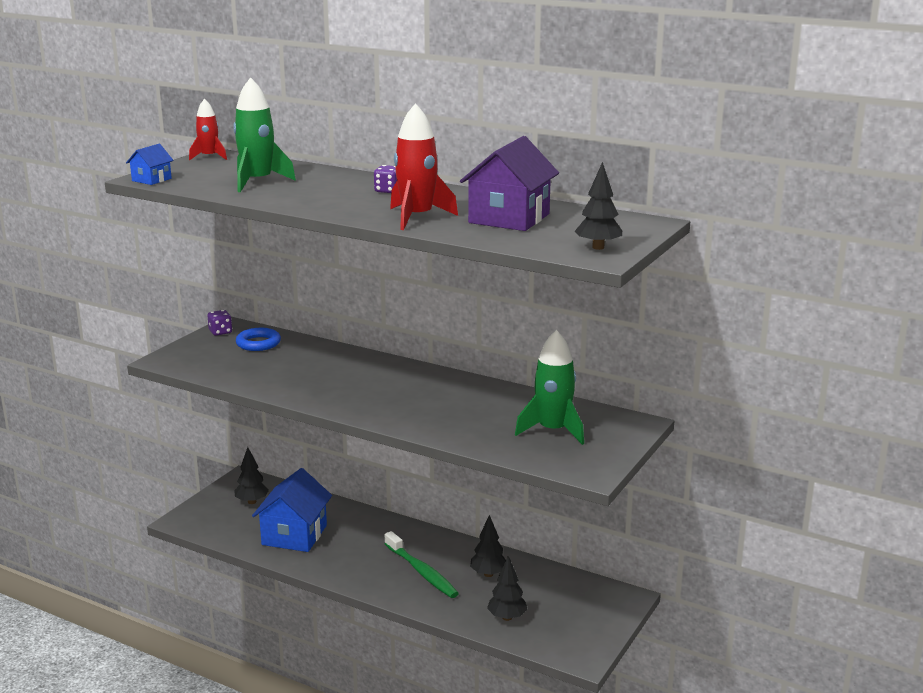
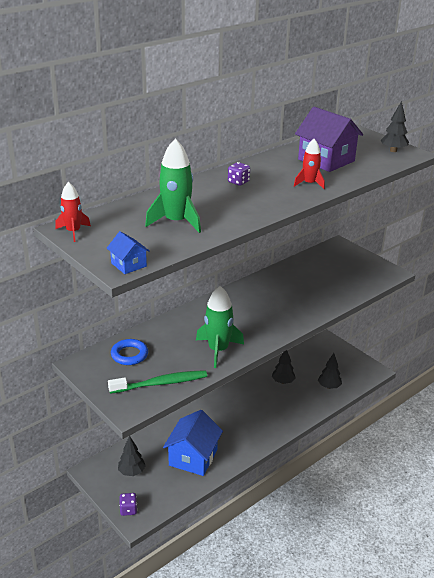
camera: 70 degrees left, 10 degrees up
purple dice [208,310,232,336] -> purple dice moved to [119,493,137,516]
blue house [252,468,332,552] -> blue house turned 75 degrees clockwise [163,410,223,476]
green toothbrush [384,531,459,598] -> green toothbrush moved to [108,370,207,394]
red rocket [390,103,458,230] -> red rocket [294,139,325,189], size x0.61
green rocket [515,330,584,445] -> green rocket moved to [196,286,244,368]

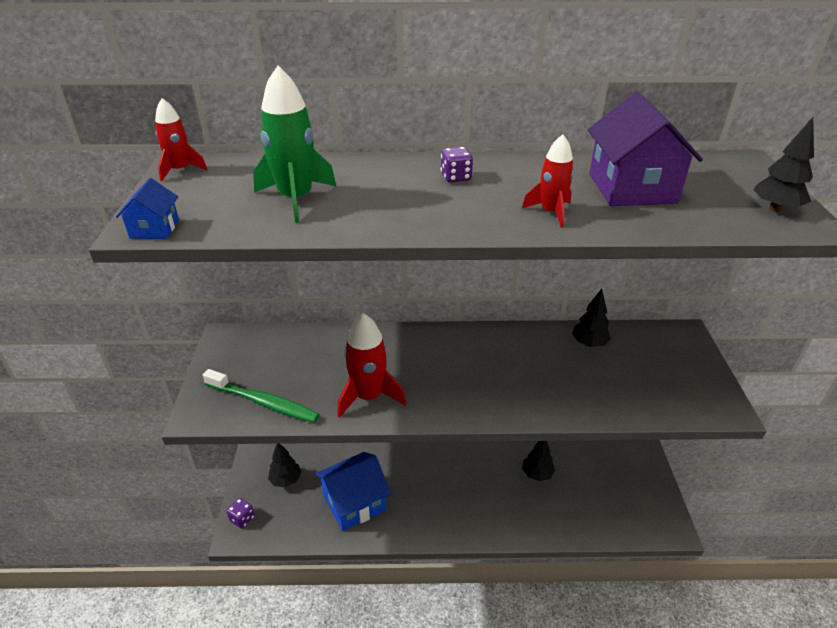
camera: 40 degrees right, 5 degrees up
blue ring [111,339,148,365] -> none
green rocket [196,286,244,368] -> red rocket [337,313,406,418]
black tree [318,353,342,389] -> black tree moved to [572,289,611,347]

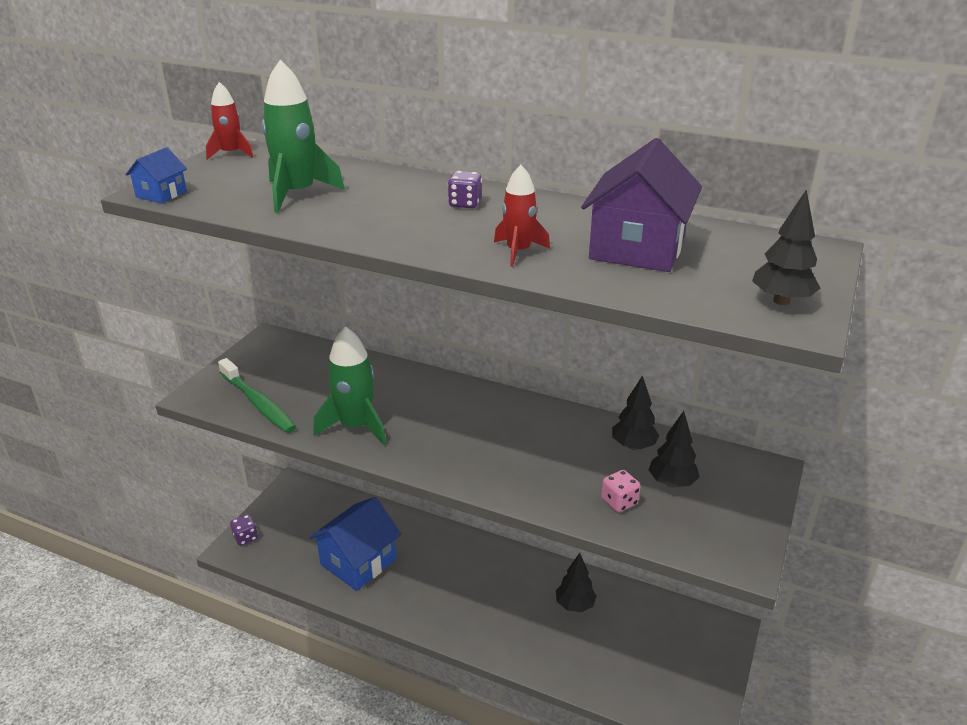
camera: 25 degrees right, 5 degrees down
black tree [268,444,301,487] -> black tree moved to [649,411,700,487]
blue house [315,452,391,531] -> blue house turned 45 degrees counterclockwise [309,497,401,591]
red rocket [337,313,406,418] -> green rocket [313,326,387,445]
none -> pink dice [601,470,641,512]

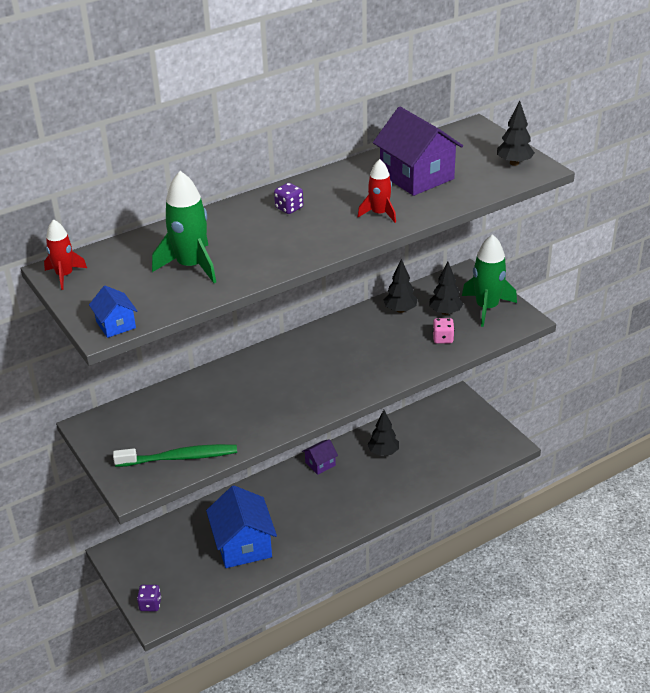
camera: 55 degrees left, 5 degrees up
green rocket [313,326,387,445] -> green rocket moved to [462,234,517,327]
none -> purple house [302,439,338,475]

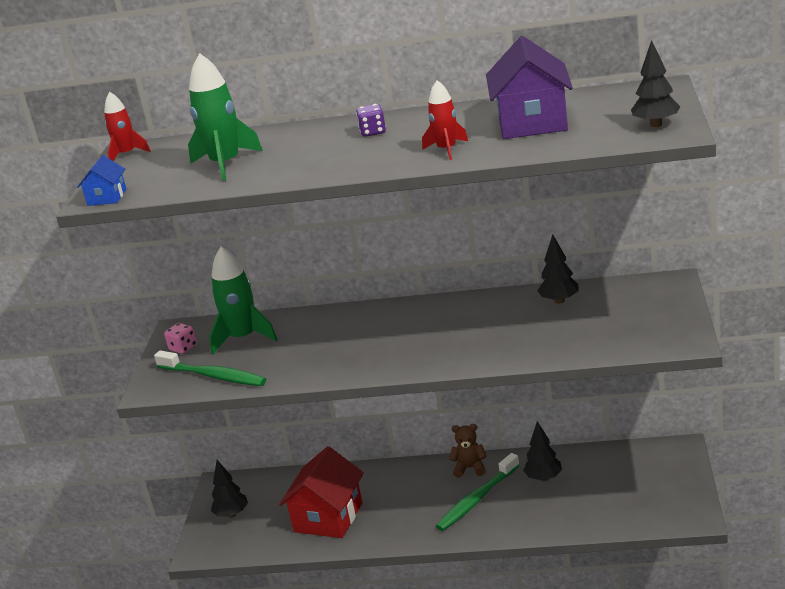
camera: 40 degrees right, 10 degrees down
purple dice [137,585,161,611] -> none
blue house [206,485,277,568] -> red house [279,446,364,538]
purple house [302,439,338,475] -> brown teddy bear [449,424,487,478]
black tree [429,262,463,315] -> black tree moved to [211,460,248,518]
pink dice [433,318,454,344] -> pink dice moved to [164,323,197,354]
green rocket [462,234,517,327] -> green rocket moved to [209,247,277,355]
none -> green toothbrush [436,453,520,531]

